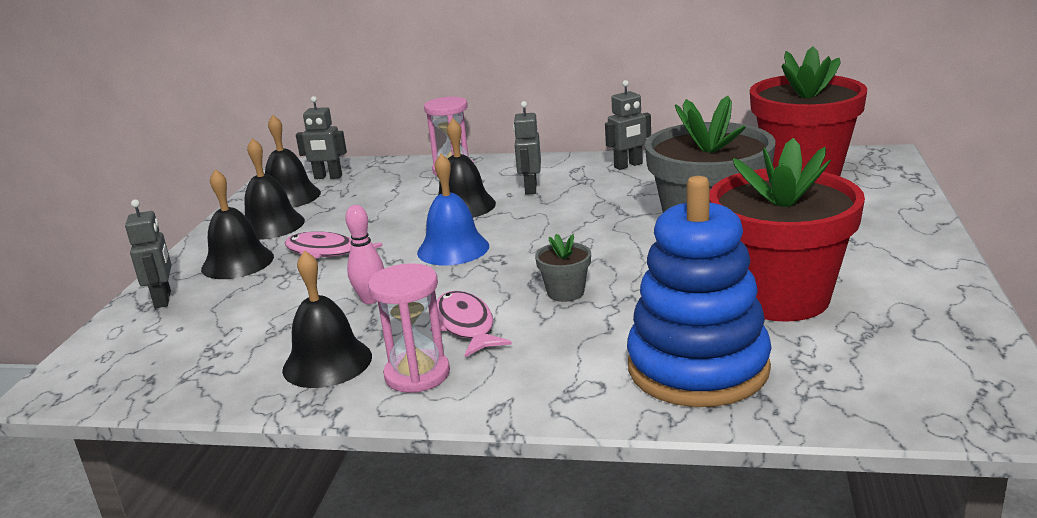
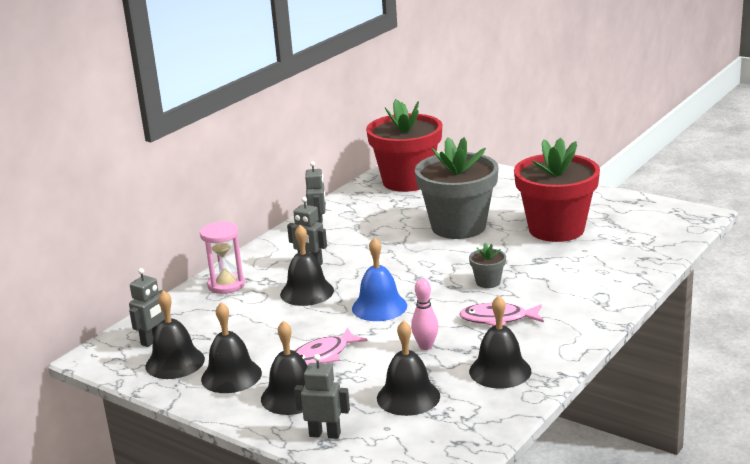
camera: 65 degrees left, 0 degrees up
pink hourglass [368,263,450,393] -> none
blue stacking toy [627,176,772,407] -> none
none -> black bell [377,320,440,416]

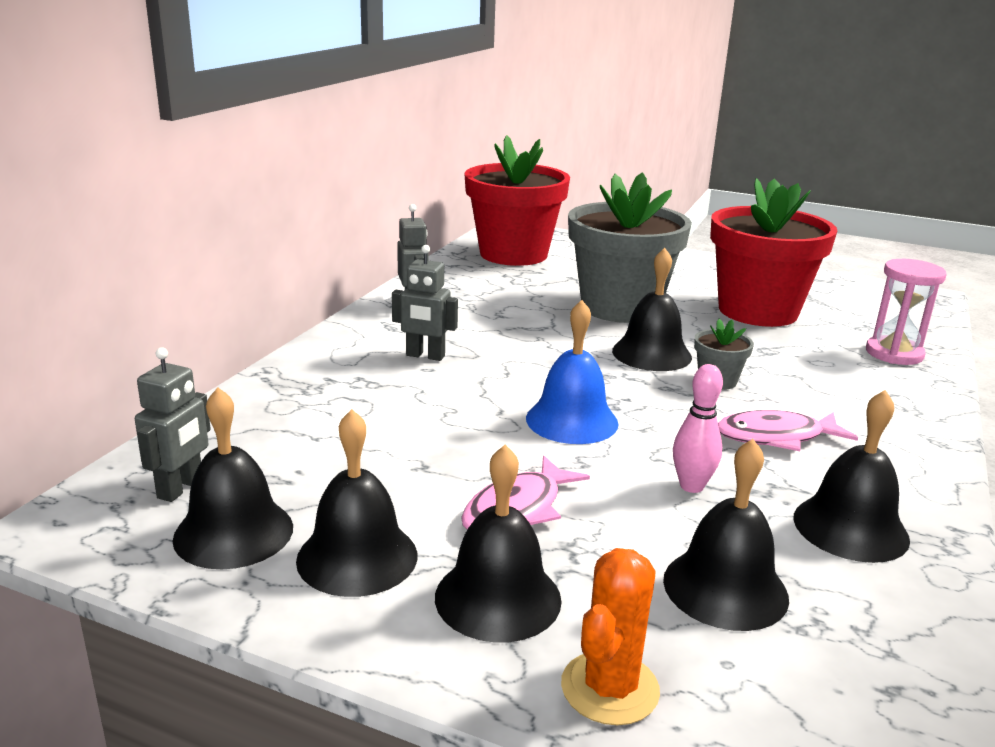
camera: 15 degrees left, 0 degrees up
pink hourglass [200,222,245,294] -> pink hourglass moved to [866,259,947,365]
black bell [280,225,334,306] -> black bell moved to [612,248,692,371]
grey robot [294,354,350,439] -> orange cactus [561,548,660,726]

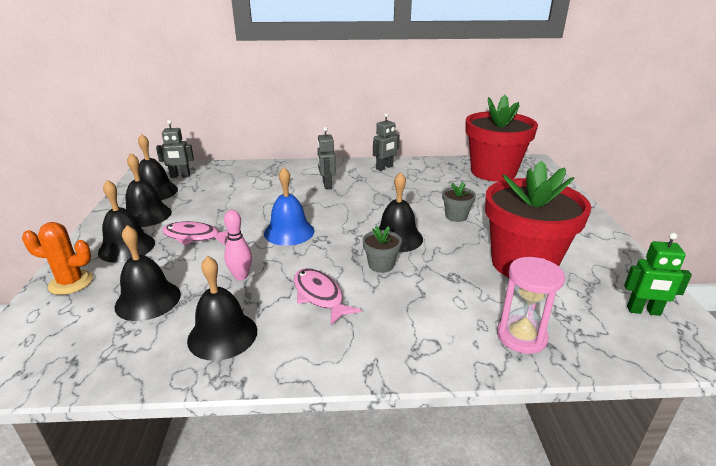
camera: 65 degrees right, 5 degrees up
grey flower pot [568,172,692,323] -> grey flower pot [442,182,476,222], size x0.41
none -> green robot [624,233,692,316]

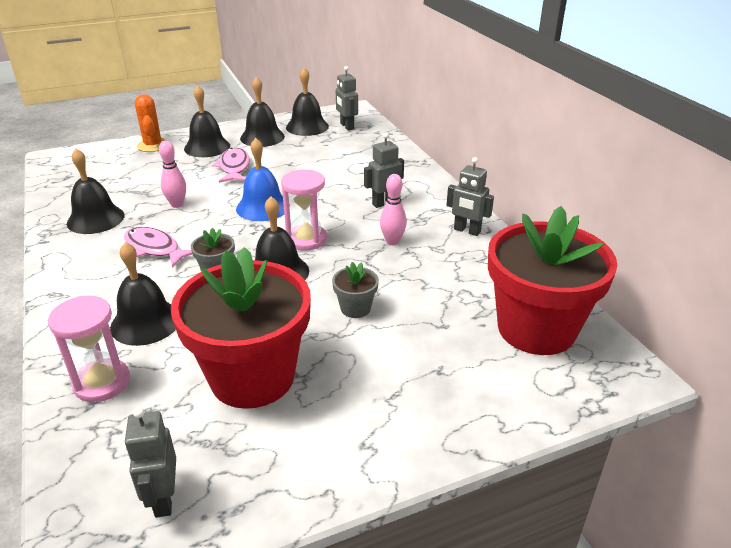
camera: 70 degrees right, 5 degrees up
black bell [115,225,181,321] -> black bell moved to [110,242,176,346]
pink fish [294,268,361,325] -> pink fish turned 90 degrees counterclockwise [124,227,192,268]
green robot [624,233,692,316] -> grey robot [125,407,176,518]
none -> pink hourglass [281,170,327,251]
none -> pink bowling pin [380,174,407,245]

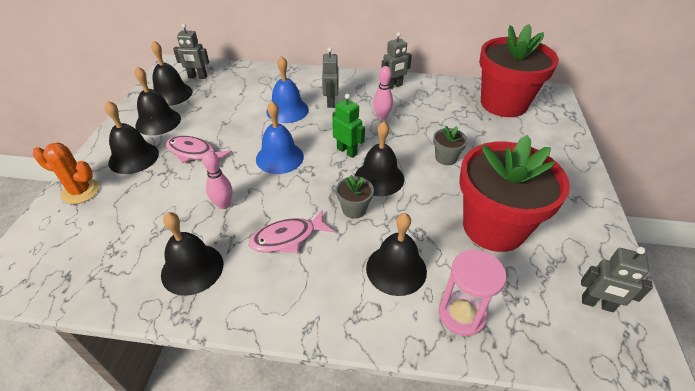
camera: 60 degrees left, 10 degrees up
pink hourglass [281,170,327,251] -> green robot [332,94,365,158]
none -> blue bell [266,56,309,123]

